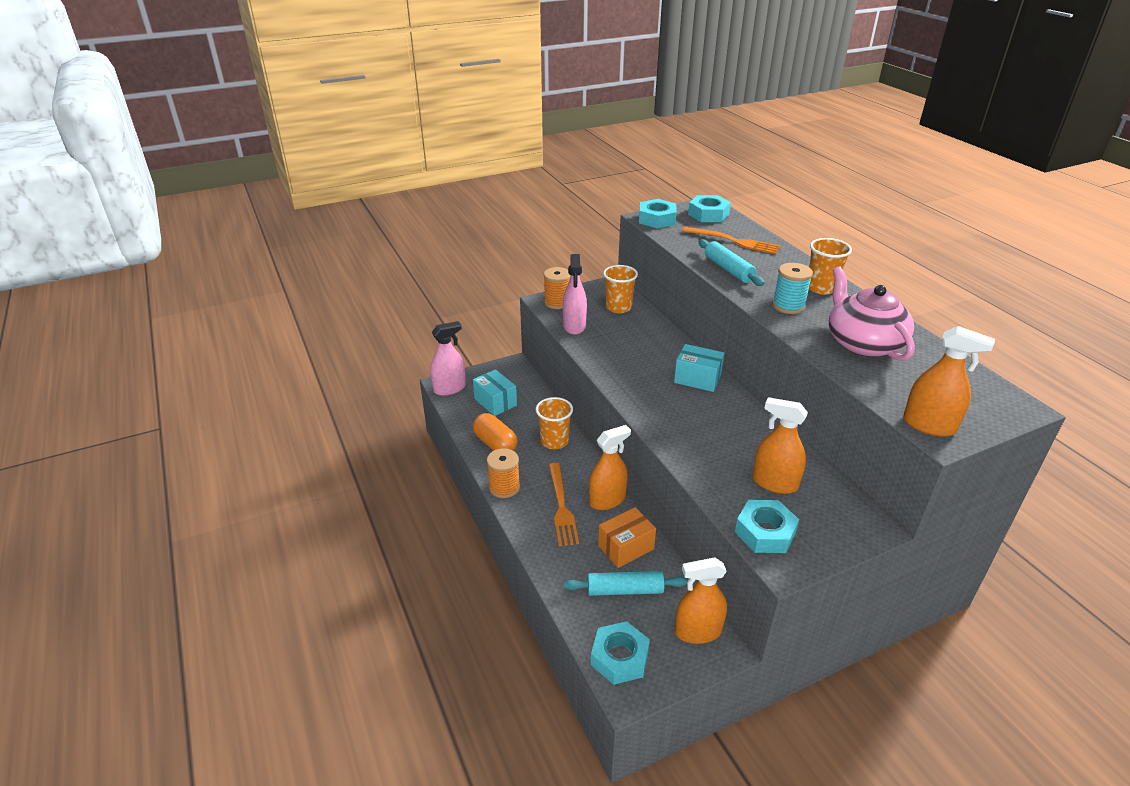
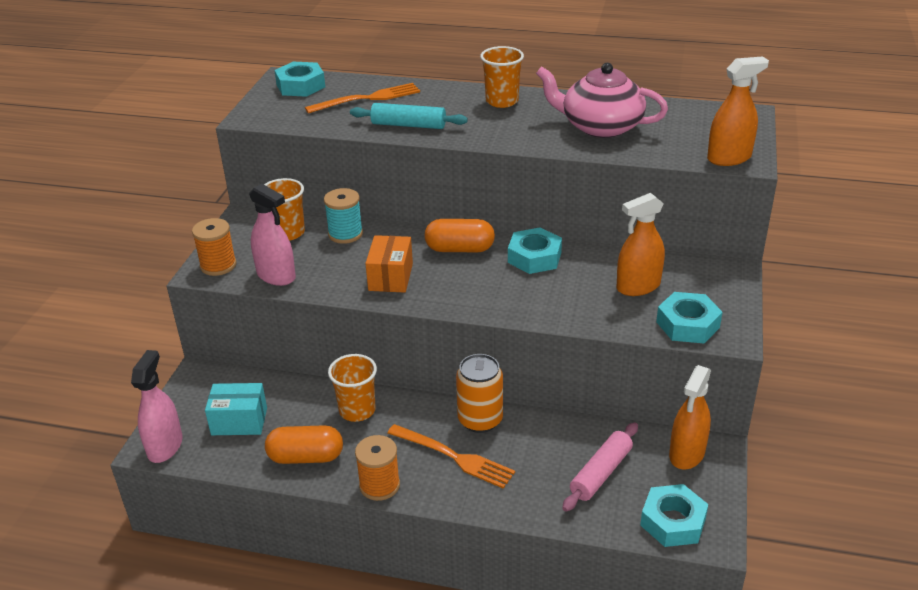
camera: 50 degrees left, 0 degrees up
turquoise rolling pin [564,571,687,596] -> pink rolling pin [562,422,638,511]
orange spray bottle [589,425,631,510] -> orange can [456,354,503,433]
orange box [598,507,656,568] -> orange box moved to [365,235,413,292]
turquoise nut [639,199,677,228] -> turquoise nut moved to [508,227,562,274]
turquoise box [674,344,724,392] -> orange capsule [424,219,495,252]
turquoise spool [772,263,813,314] -> turquoise spool moved to [324,188,363,244]

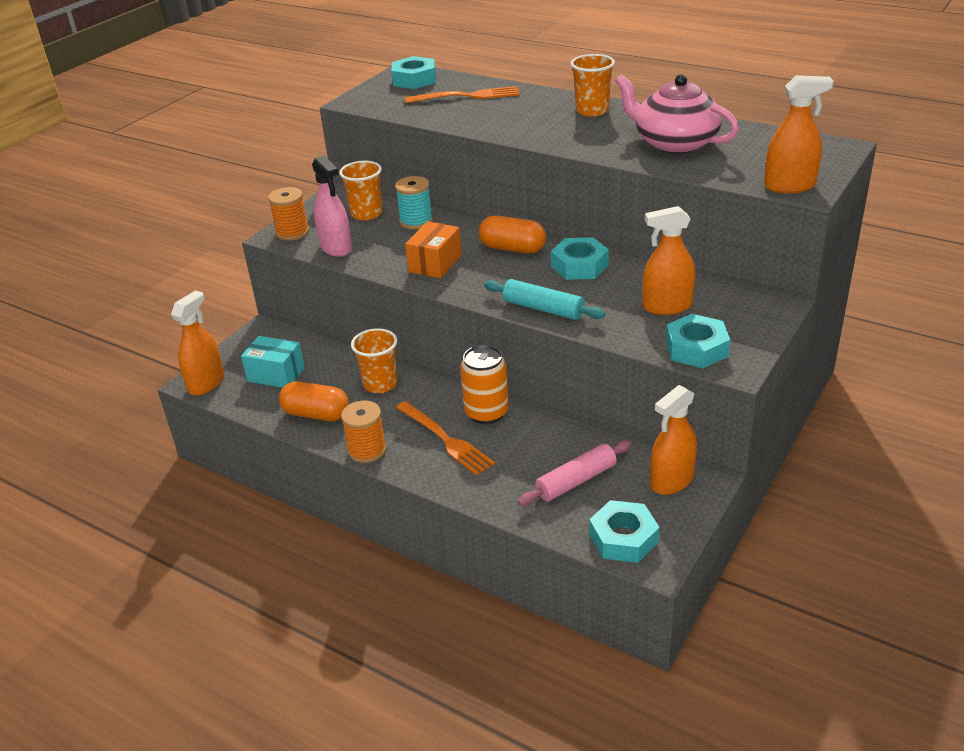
camera: 20 degrees right, 0 degrees up
pink spray bottle [131,350,183,463] -> orange spray bottle [171,290,224,396]
turquoise rolling pin [350,103,468,129] -> turquoise rolling pin moved to [484,279,605,320]

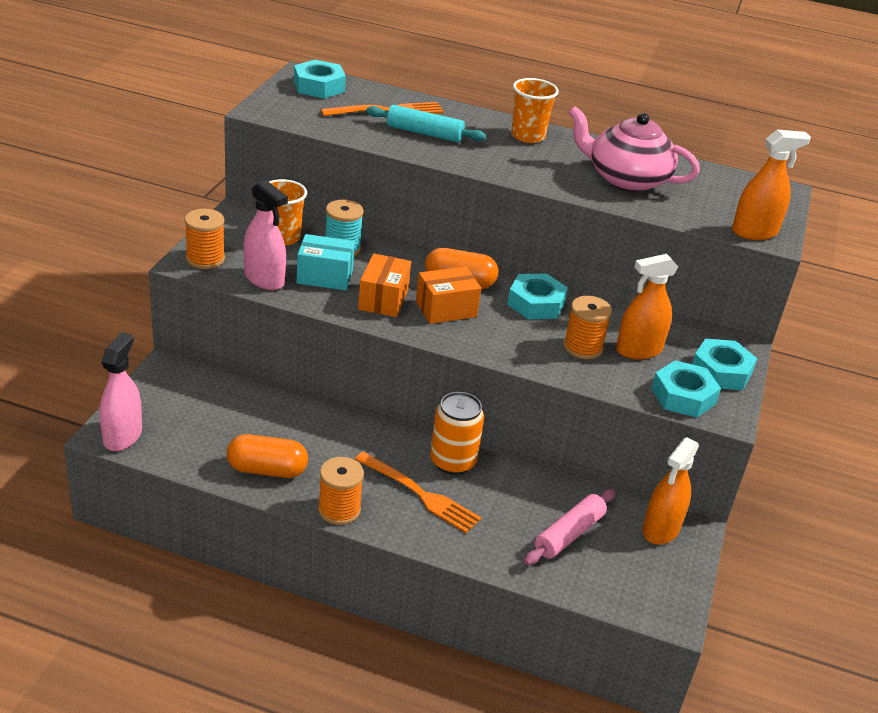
camera: 20 degrees left, 0 degrees up
orange spray bottle [171,290,224,396] -> pink spray bottle [99,332,142,451]
turquoise box [241,336,305,388] -> turquoise box moved to [297,234,355,290]
orange cup [351,328,398,393] -> none
turquoise rolling pin [484,279,605,320] -> turquoise rolling pin moved to [366,105,486,142]
turquoise nut [589,500,660,563] -> turquoise nut moved to [692,339,757,390]
none -> orange box [416,266,481,324]
none -> orange spool [564,296,612,359]

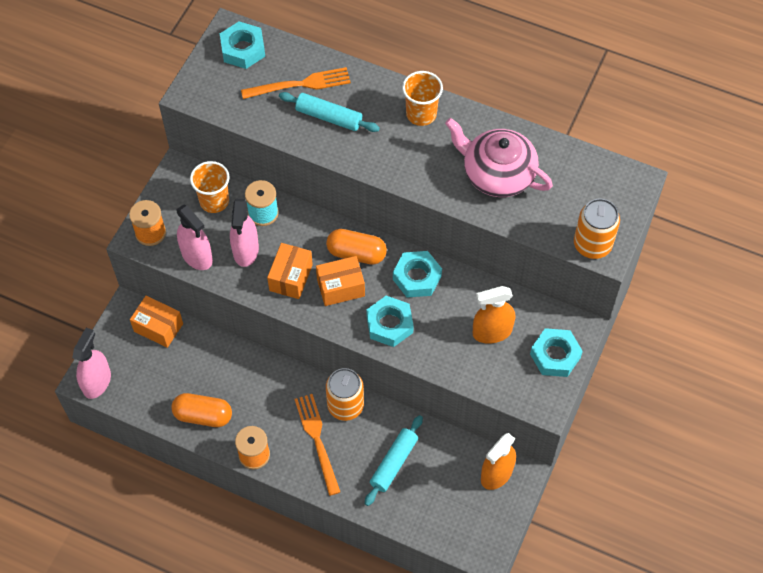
camera: 10 degrees right, 25 degrees up
turquoise box [297,234,355,290] -> pink spray bottle [230,199,259,267]
orange fork [355,452,481,533] -> orange fork turned 150 degrees counterclockwise [294,394,340,496]
pink rolling pin [524,489,615,565] -> none
orange spool [564,296,612,359] -> none
turquoise nut [651,360,721,417] -> turquoise nut moved to [366,296,414,347]
orange spray bottle [732,130,811,240] -> orange can [574,199,620,259]
none -> orange box [130,296,183,348]
none -> turquoise rolling pin [365,415,423,506]

